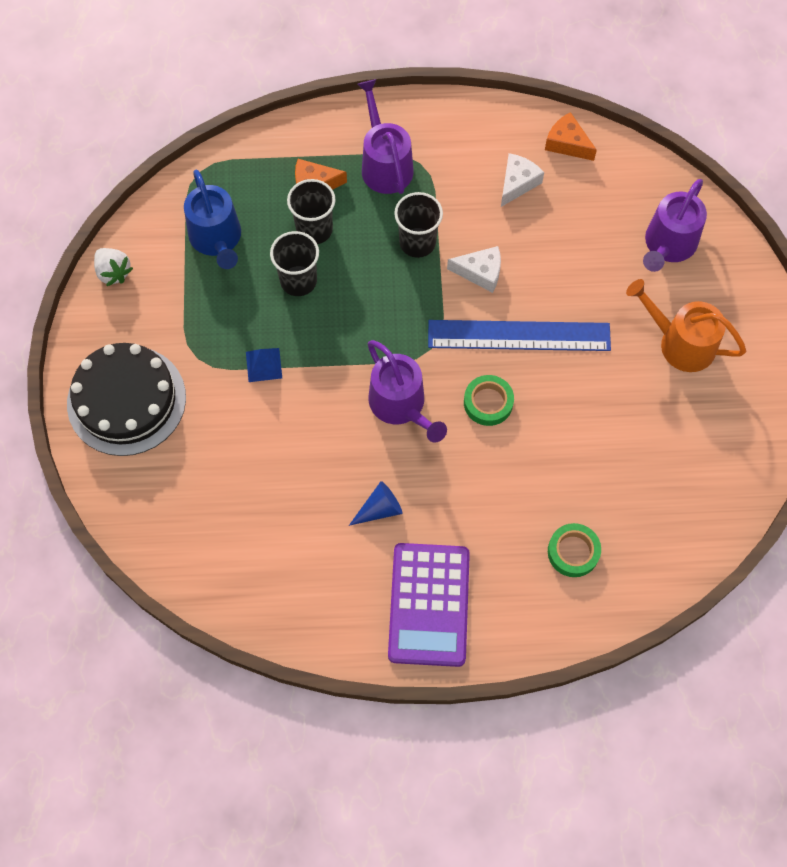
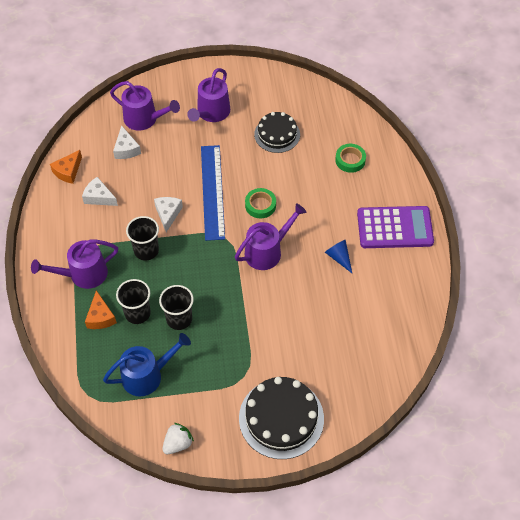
camera: 95 degrees left, 10 degrees down
blue pyramid [246,348,282,382] -> none
orange watering can [626,279,746,372] -> purple watering can [187,68,230,122]
none -> white cheese [113,125,141,159]
none -> black cake [254,112,300,153]

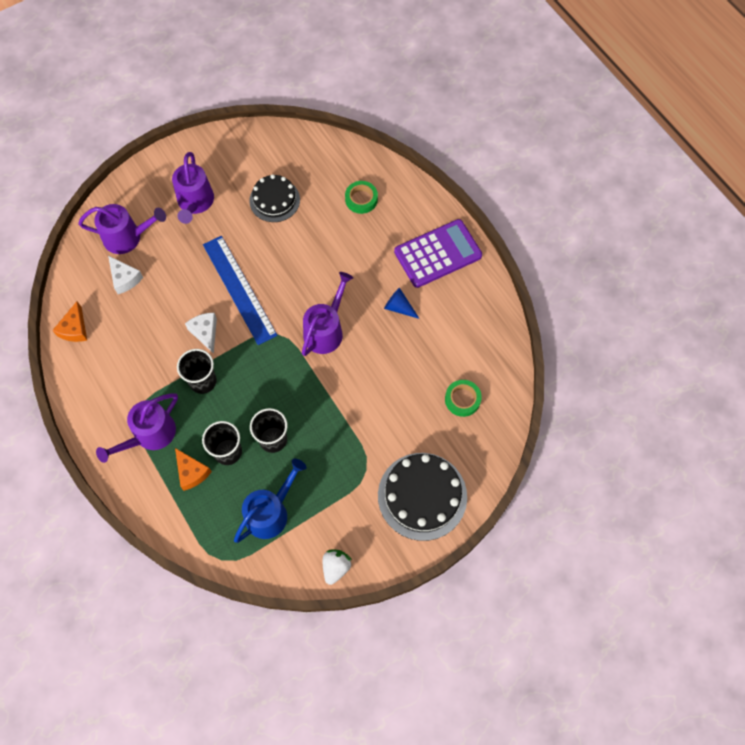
camera: 25 degrees left, 10 degrees up
white cheese [82,177,118,206] -> none
green tape [245,188,276,219] -> green tape moved to [445,380,482,417]

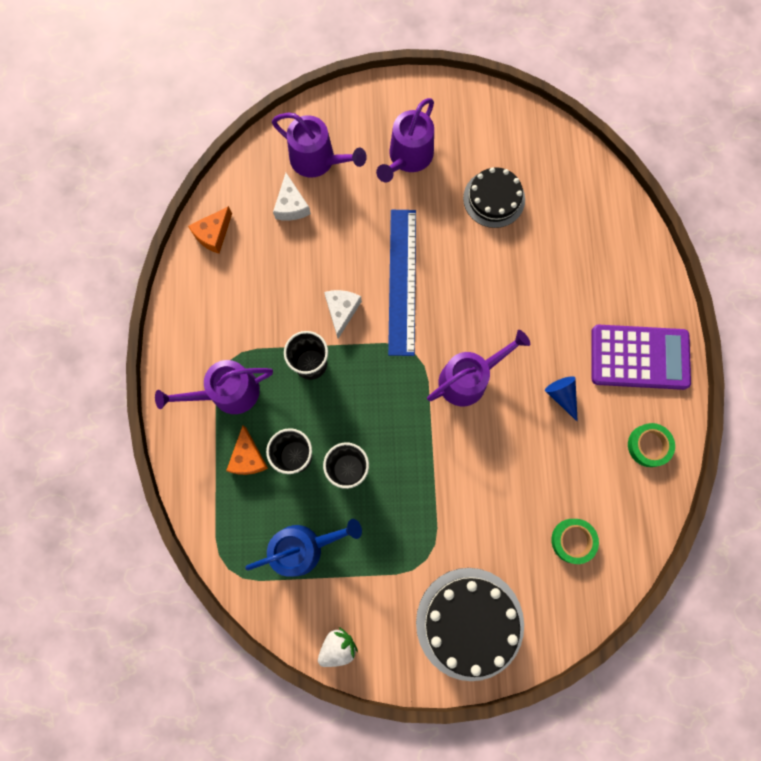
camera: 30 degrees right, 10 degrees up
green tape [345,181,378,214] -> green tape moved to [628,423,675,467]

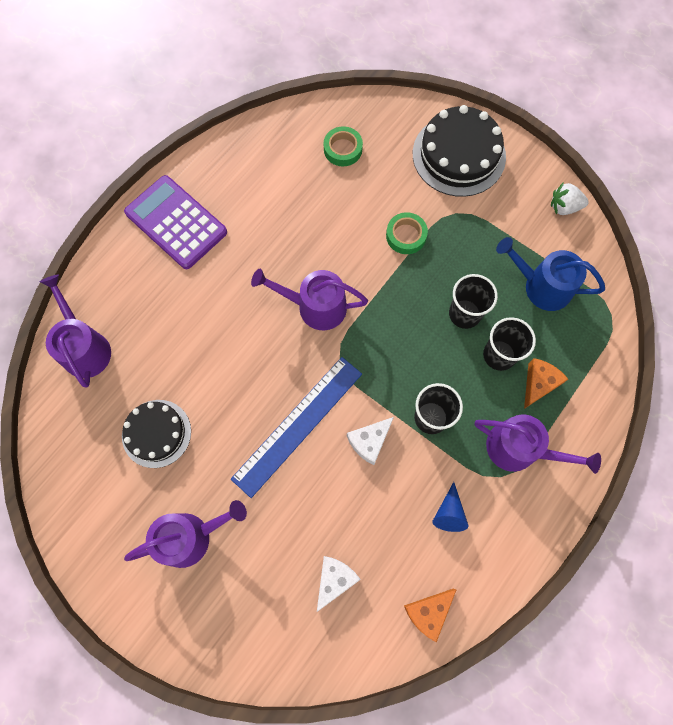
camera: 140 degrees left, 5 degrees down
orange cheese [188,206,232,254] -> orange cheese turned 150 degrees clockwise [404,589,456,642]
purple watering can [272,113,367,178] -> purple watering can moved to [40,274,111,388]
blue cone [545,376,578,422] -> blue cone moved to [432,482,468,532]
green tape [628,423,675,467] -> green tape moved to [386,212,428,254]

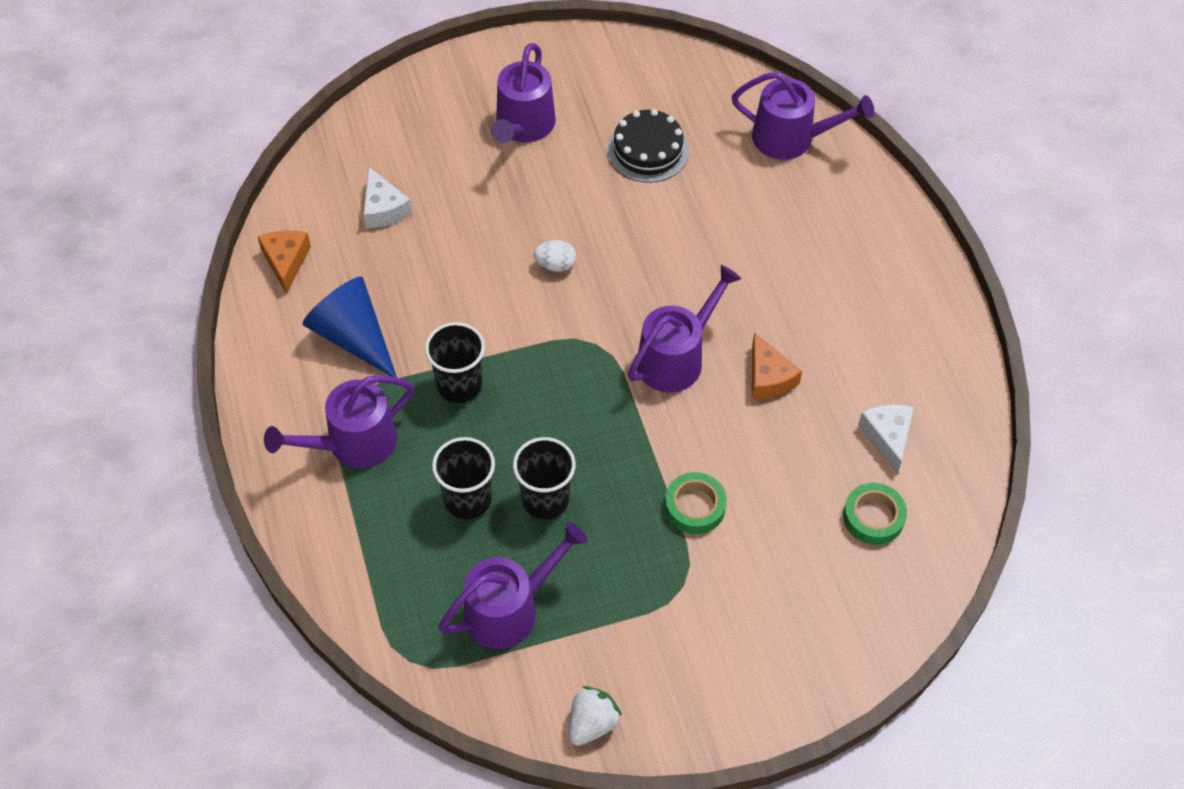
camera: 125 degrees right, 15 degrees down
purple calculator [124,175,227,269] -> none
blue ruler [231,357,362,498] -> white egg [534,240,576,272]
white cheese [347,417,394,465] -> white cheese moved to [858,405,914,474]
black cake [413,105,506,197] -> none
blue cone [432,482,468,532] -> blue cone [302,276,397,378], size x1.75
blue watering can [496,237,605,311] -> purple watering can [438,522,588,649]
orange cheese [524,358,568,409] -> orange cheese moved to [752,332,802,399]

